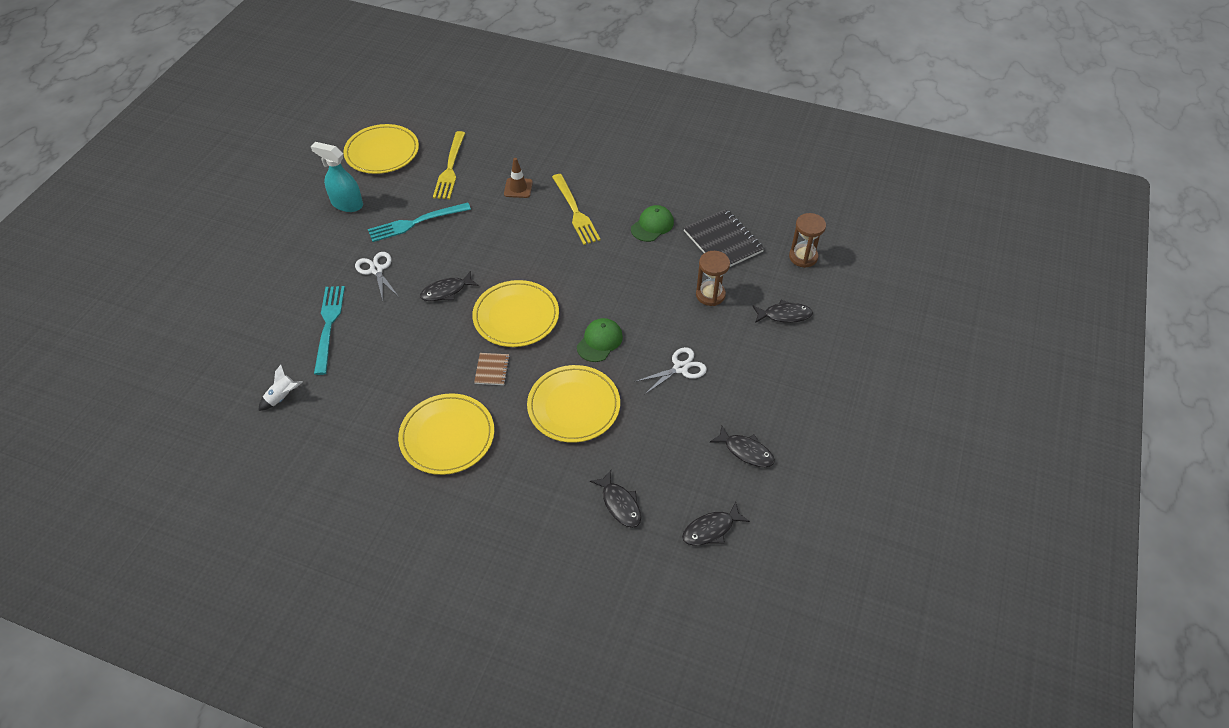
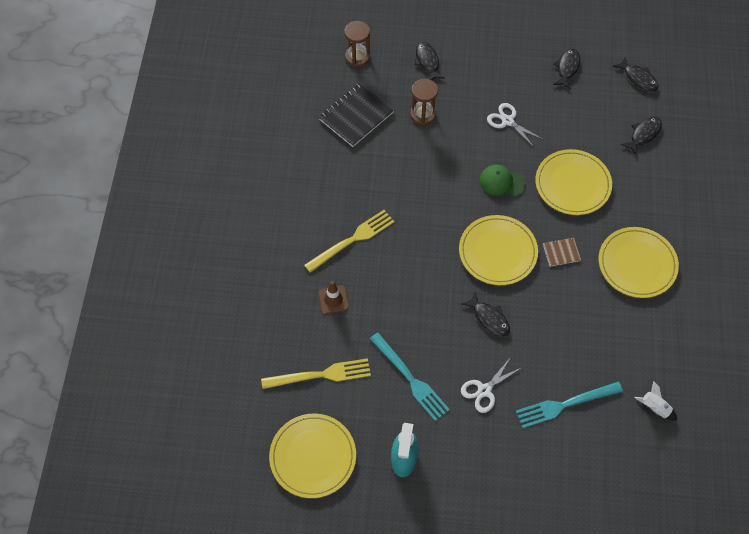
camera: 105 degrees left, 10 degrees up
green cap [631,205,674,242] -> none

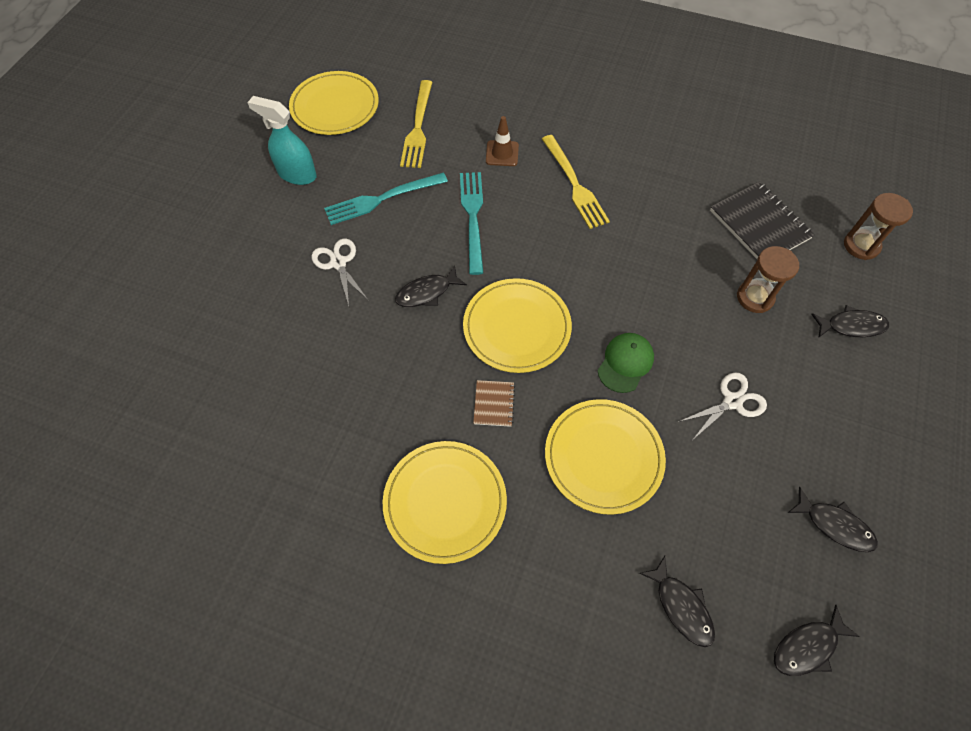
camera: 105 degrees right, 0 degrees up
turquoise fork [516,382,623,428] -> turquoise fork moved to [460,172,483,275]
white rocket [634,381,677,421] -> none

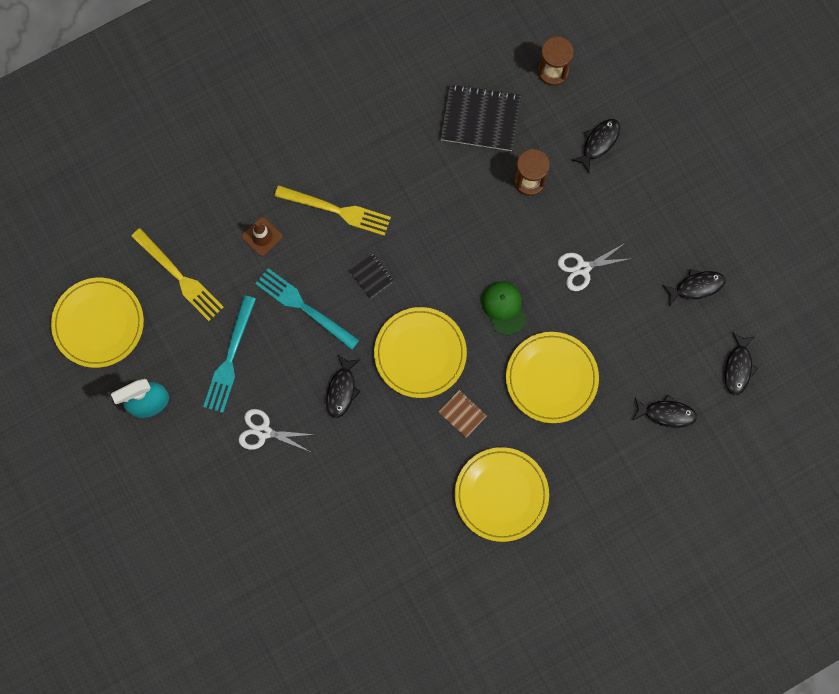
camera: 50 degrees left, 15 degrees up
white scissors [678,373,767,438] -> white scissors turned 120 degrees counterclockwise [558,243,633,291]
none -> black notebook [348,252,394,299]

